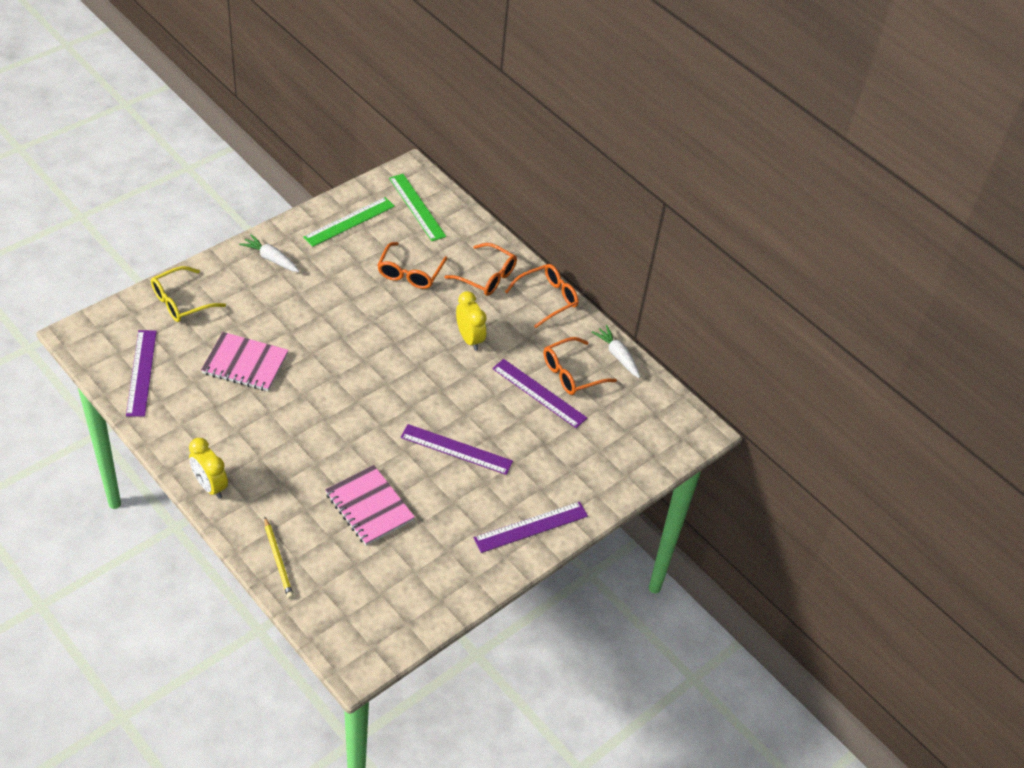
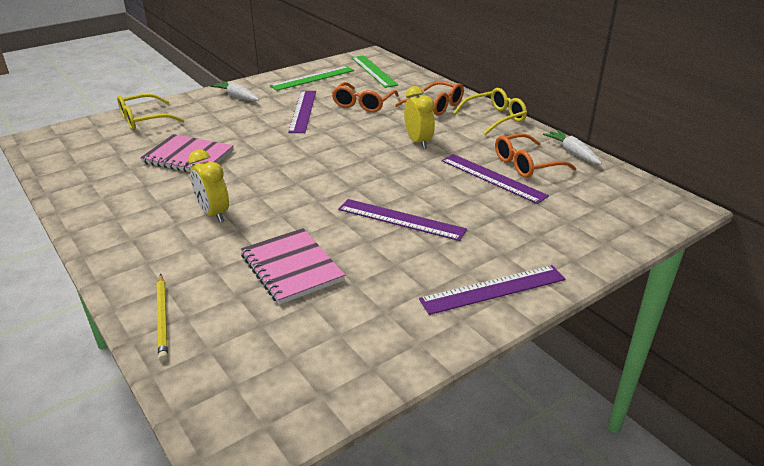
camera: 10 degrees right, 15 degrees down
purple ruler [126,330,157,417] -> purple ruler moved to [288,91,316,133]
yellow clock [189,438,228,499] -> yellow clock moved to [188,149,229,222]
orange glasses [505,264,579,328] -> yellow glasses [453,88,527,135]

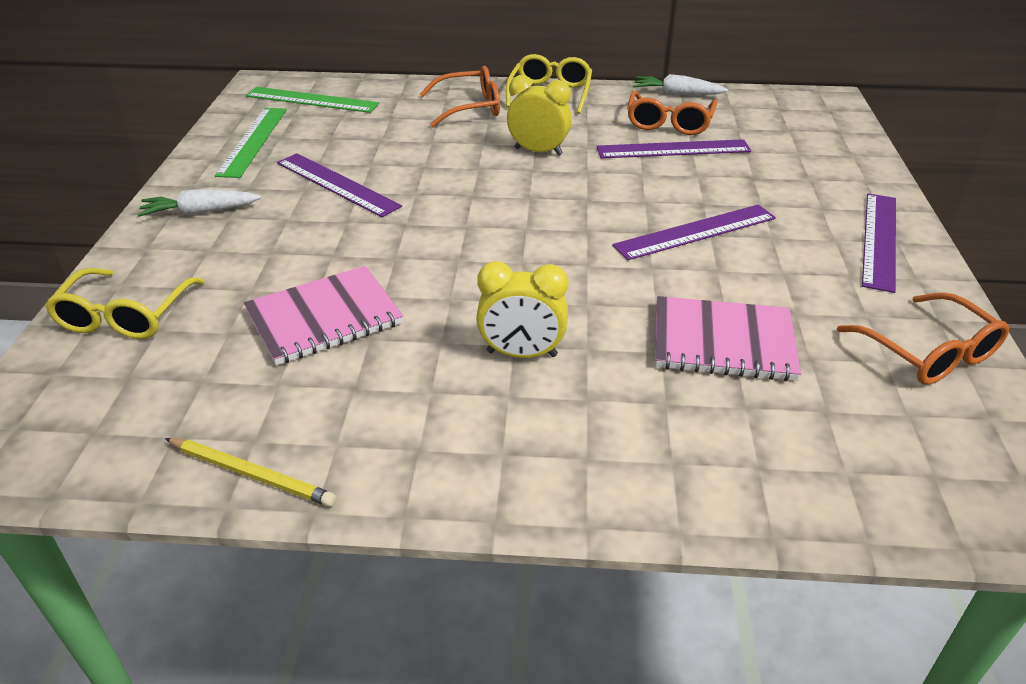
camera: 50 degrees left, 5 degrees up
yellow pencil [157,274,168,361] -> yellow pencil moved to [165,438,336,507]
orange glasses [332,82,399,112] -> orange glasses moved to [837,292,1009,384]

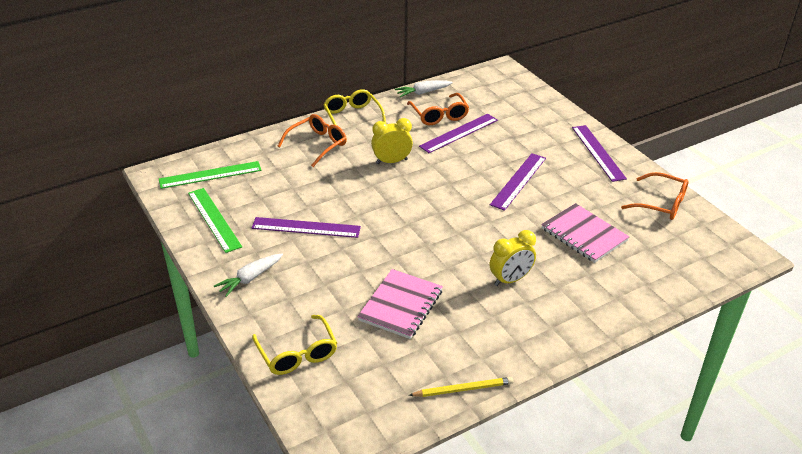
camera: 35 degrees left, 0 degrees up
pink notebook [655,296,801,381] -> pink notebook turned 75 degrees clockwise [541,203,629,263]

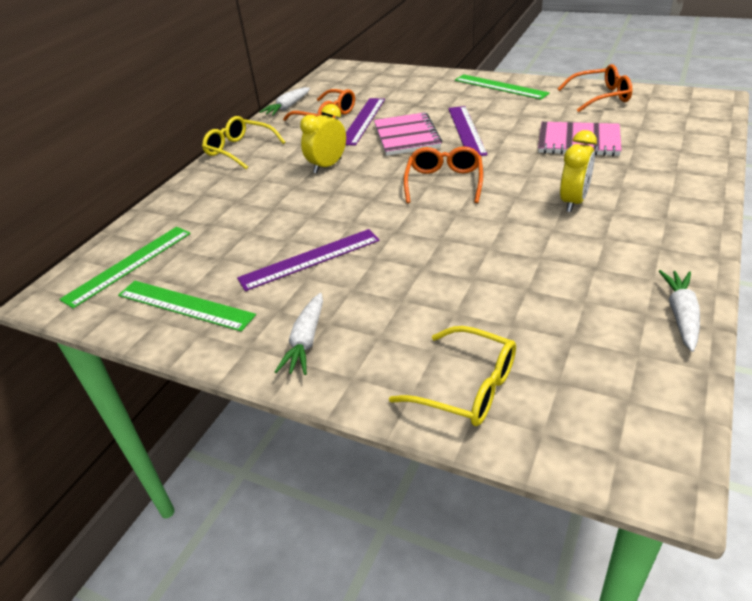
camera: 30 degrees left, 0 degrees up
orange glasses [278,114,347,167] -> orange glasses moved to [404,146,483,203]
pink notebook [357,269,443,339] -> pink notebook moved to [374,112,442,156]
yellow pencil [409,377,513,397] -> white carrot [659,270,700,352]
purple ruler [572,125,627,182] -> green ruler [455,74,550,99]

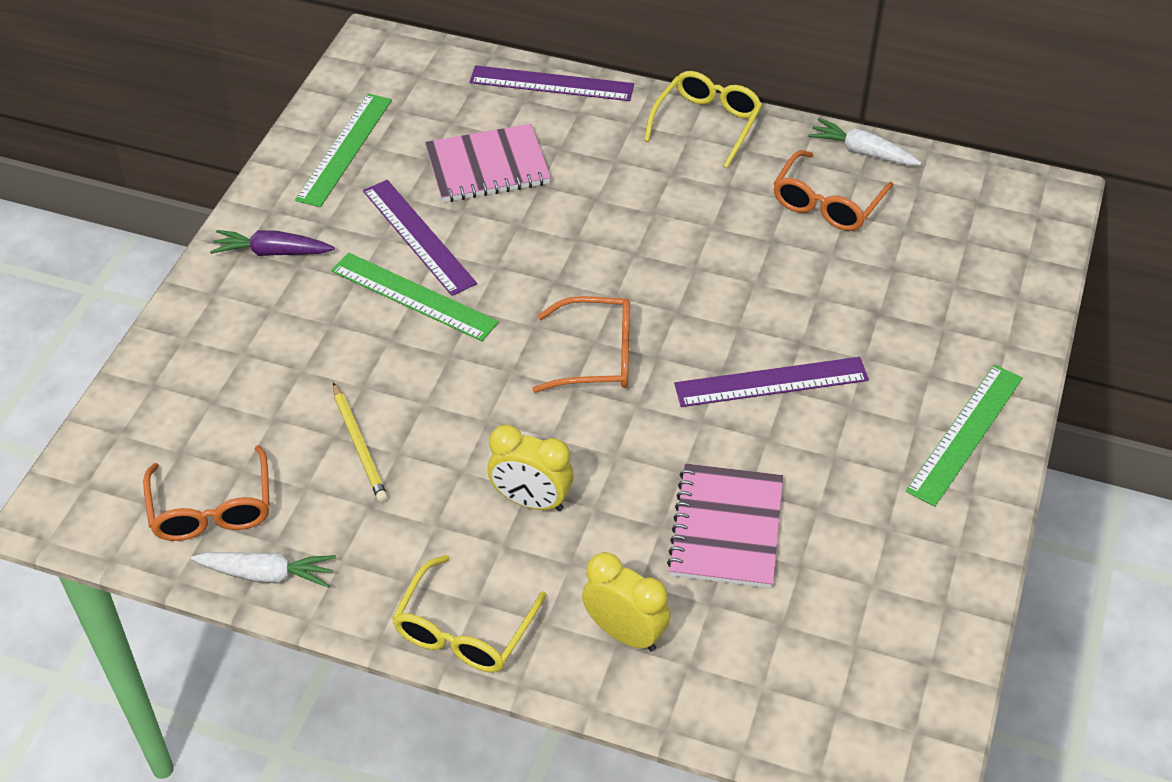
camera: 80 degrees right, 10 degrees up
green ruler [59,227,191,308] -> green ruler moved to [331,253,499,341]
white carrot [275,293,323,375] -> purple carrot [210,230,335,256]
yellow clock [300,104,346,173] -> yellow clock moved to [582,552,670,652]
purple ruler [346,98,385,146] -> purple ruler moved to [469,65,634,101]
pink notebook [374,112,442,156] -> pink notebook moved to [425,124,551,202]
yellow glasses [389,326,516,426] -> yellow glasses moved to [392,555,547,673]
orange glasses [558,64,632,112] -> orange glasses moved to [143,445,270,541]
none -> yellow pencil [333,382,388,503]

